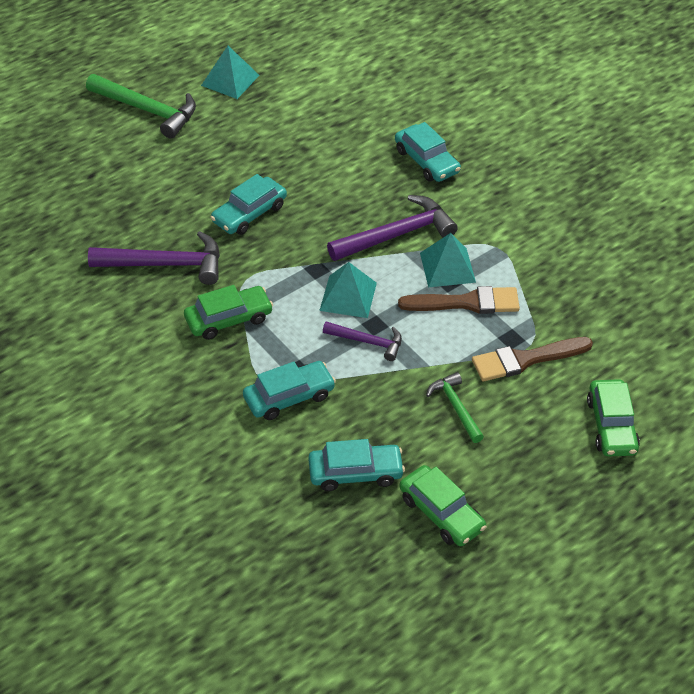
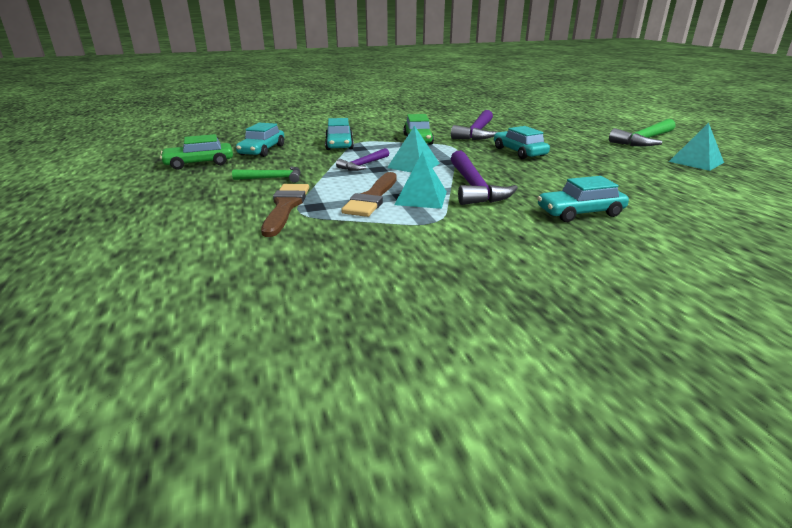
camera: 110 degrees right, 20 degrees down
green car [587,379,640,457] -> none

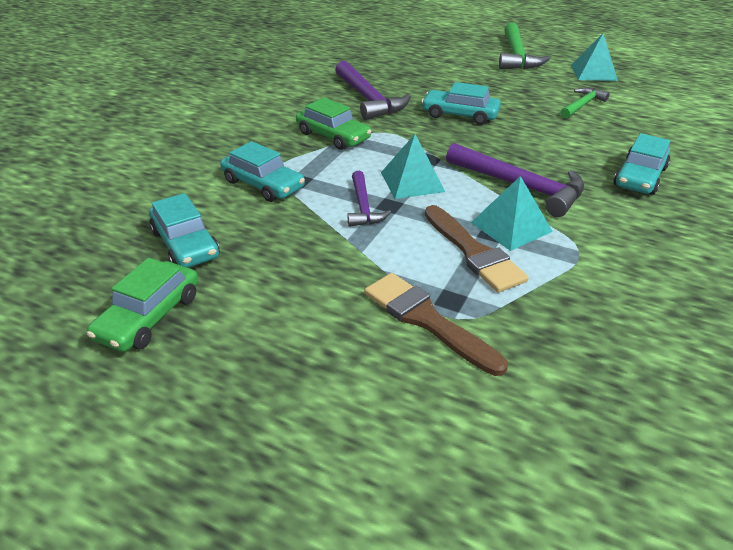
camera: 45 degrees left, 10 degrees up
green hammer [232,167,301,183] -> green hammer moved to [560,88,610,118]

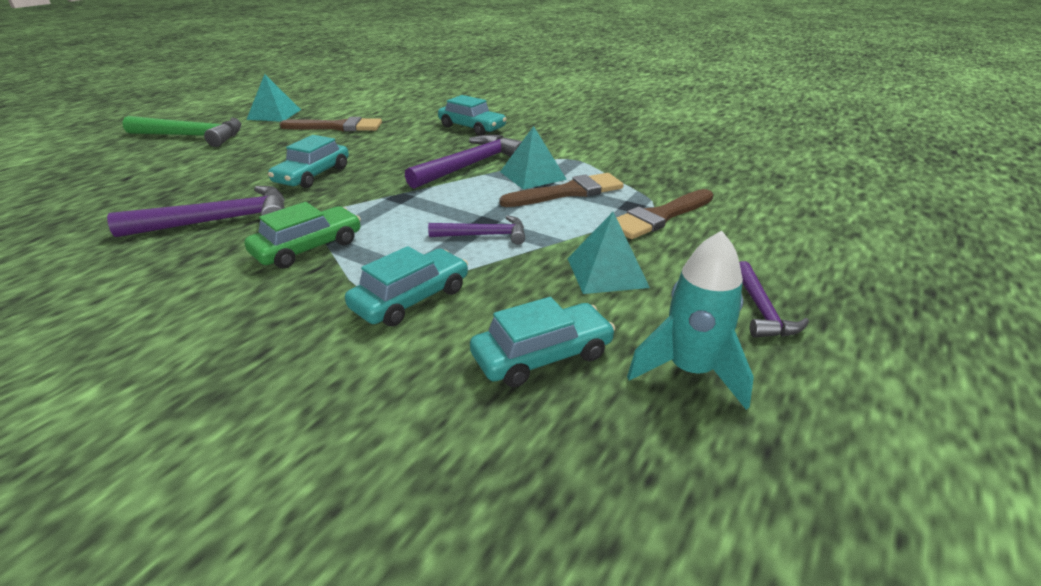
camera: 85 degrees left, 5 degrees down
green car [87,258,198,352] -> turquoise rocket [627,231,754,410]
turquoise pyramid [381,134,445,199] -> turquoise pyramid moved to [567,212,650,294]
green hammer [560,88,610,118] -> brown brush [280,117,382,131]
none -> purple hammer [739,261,809,338]

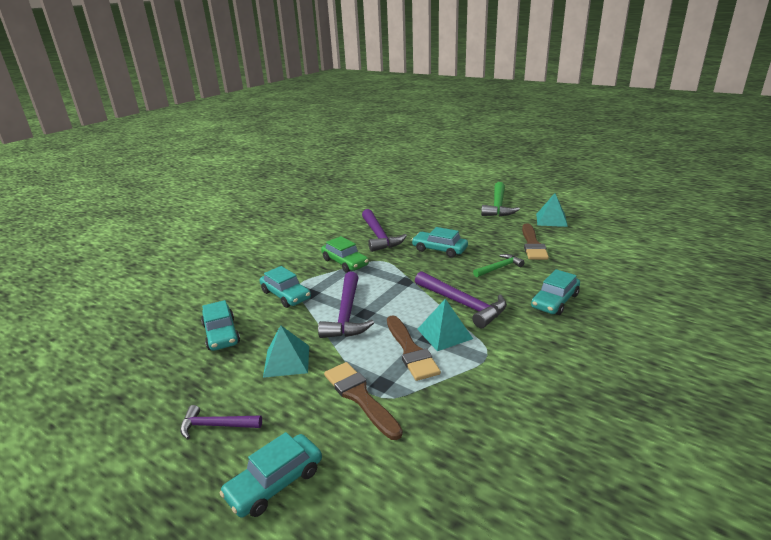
camera: 95 degrees right, 5 degrees down
purple hammer [428,215,525,245] -> purple hammer [318,272,374,338], size x1.71
turquoise rocket [627,231,754,410] -> none
none -> turquoise car [219,432,322,518]
none -> green hammer [473,254,525,277]

